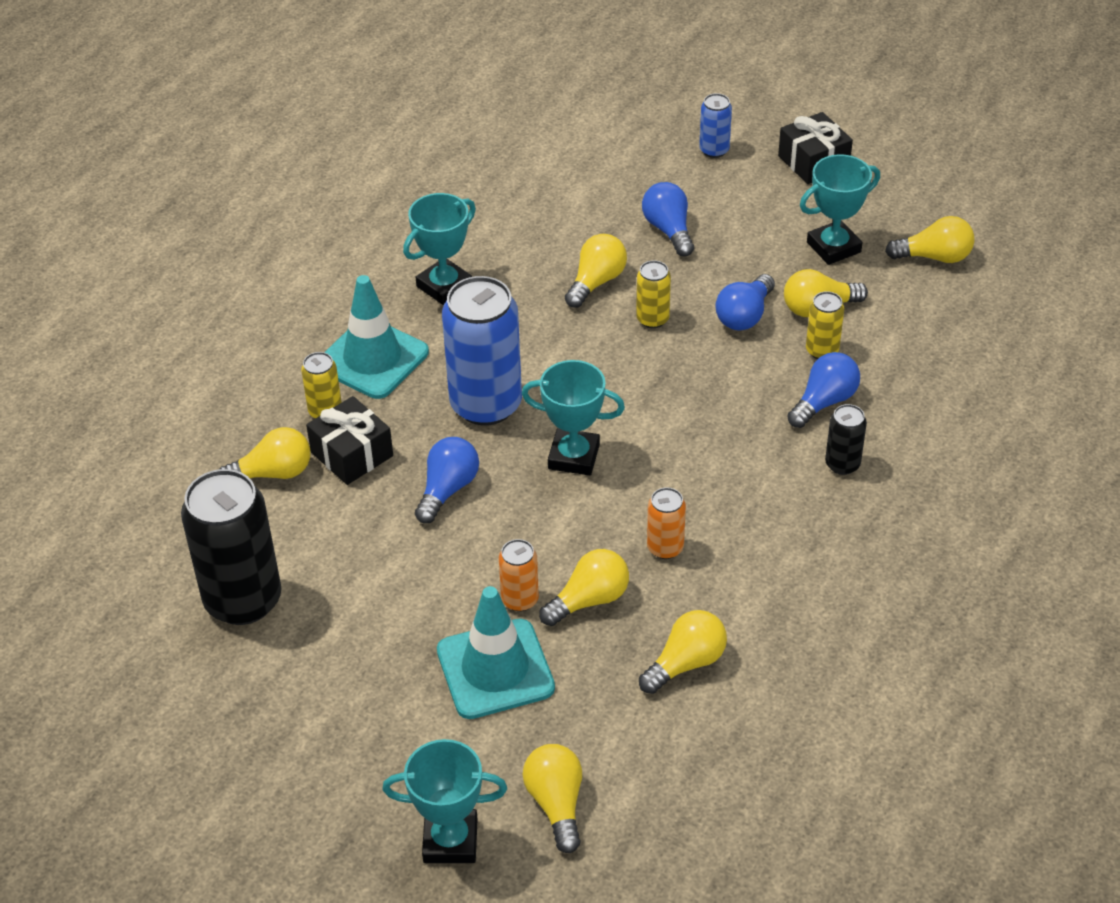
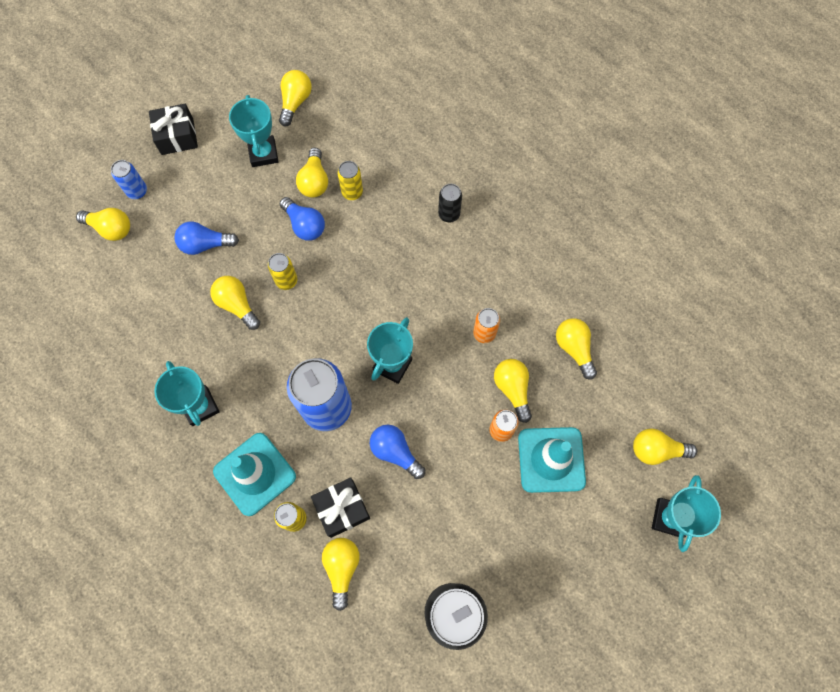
camera: 75 degrees left, 25 degrees up
blue light bulb [787,352,860,428] -> none
none -> yellow light bulb [76,208,130,241]

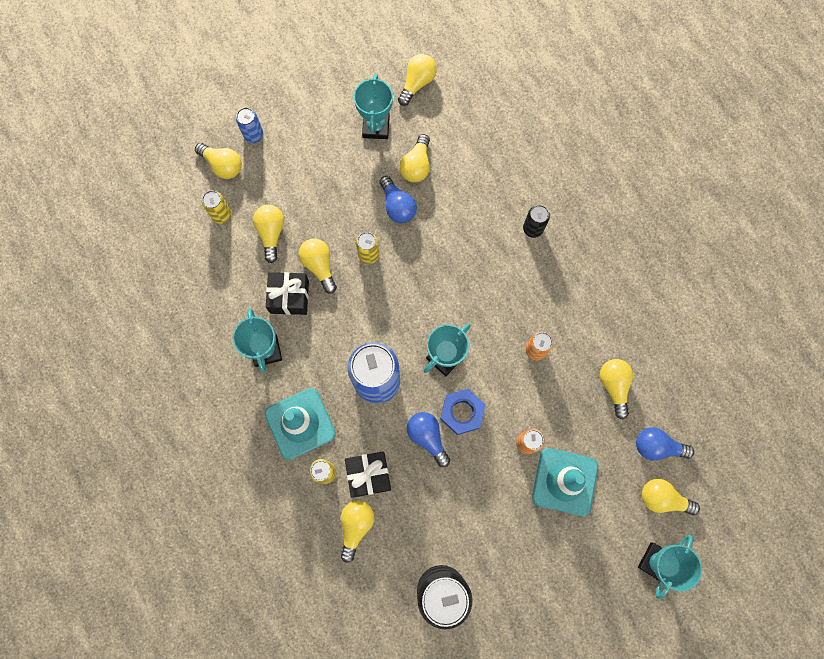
camera: 15 degrees right, 5 degrees up
black gift [149,104,198,155] -> black gift moved to [266,272,309,315]
blue light bulb [174,222,239,255] -> blue light bulb moved to [636,427,694,461]
yellow can [337,161,363,200] -> yellow can moved to [202,191,231,224]
yellow light bulb [494,359,532,423] -> yellow light bulb moved to [253,205,284,263]
none -> blue nut [440,389,485,435]

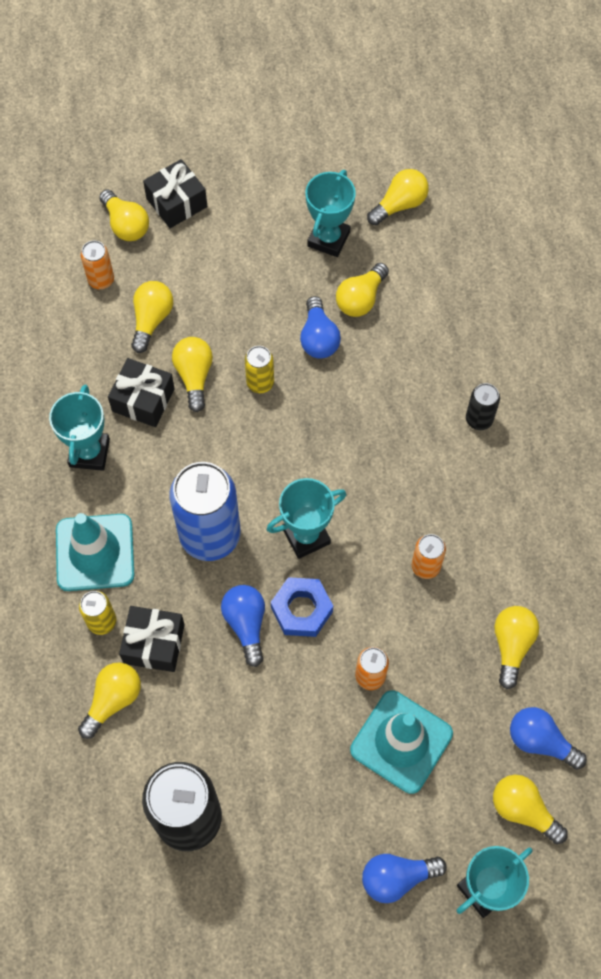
camera: 20 degrees right, 10 degrees down
yellow can [202,191,231,224] -> orange can [81,240,114,289]
blue can [236,108,263,143] -> black gift [143,159,207,228]
none -> blue light bulb [362,854,447,903]

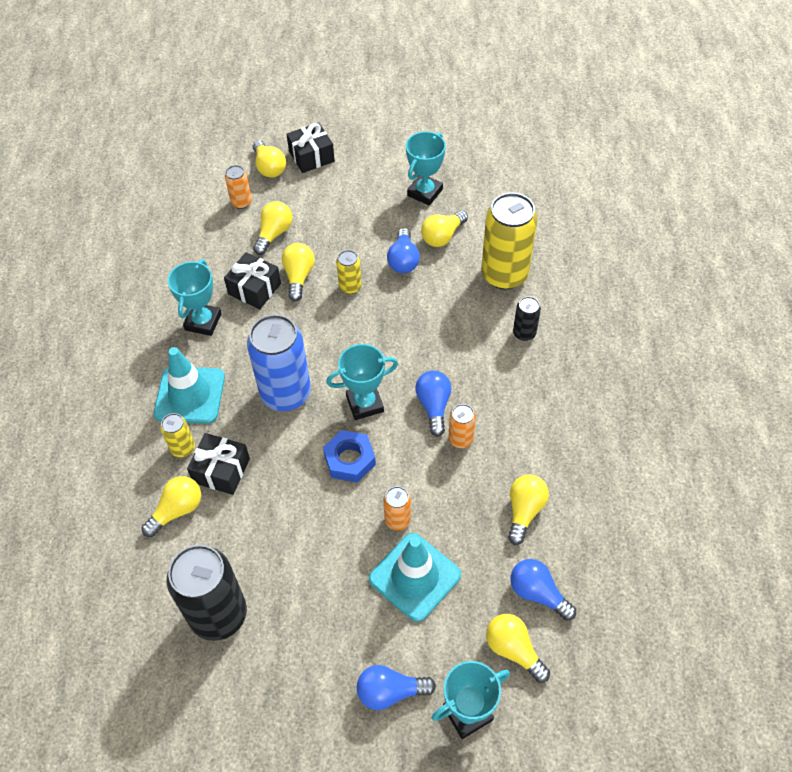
camera: 10 degrees right, 10 degrees down
blue light bulb [221,585,265,667] -> blue light bulb moved to [415,370,451,436]
yellow light bulb [367,169,429,225] -> none
none -> yellow can [481,193,538,290]

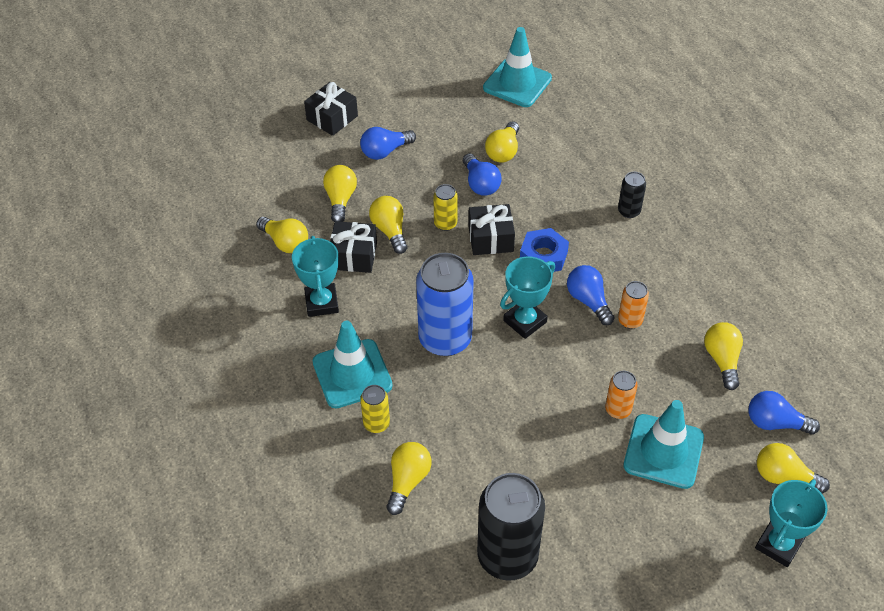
camera: 25 degrees left, 5 degrees down
black gift [187,433,250,495] -> black gift moved to [468,204,515,255]
orange can [225,165,252,209] -> none
yellow light bulb [253,140,286,178] -> yellow light bulb moved to [256,217,308,253]
blue nut [323,430,376,483] -> blue nut moved to [520,228,569,272]
blue light bulb [357,665,436,710] -> blue light bulb moved to [360,127,416,160]
turquoise trophy [406,131,446,206] -> none
yellow can [481,193,538,290] -> none
none -> turquoise traffic cone [483,27,552,107]

